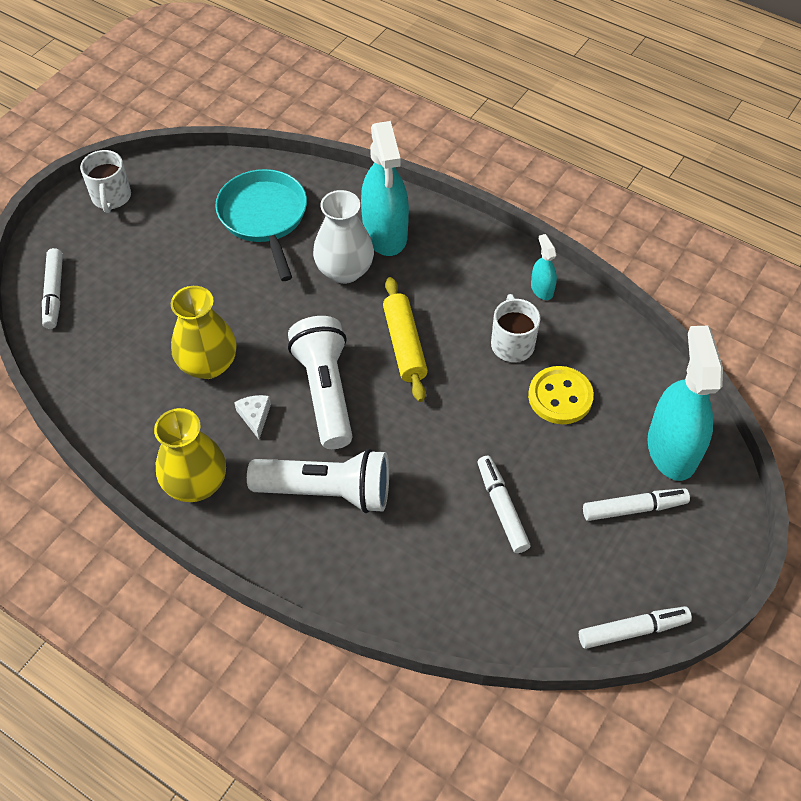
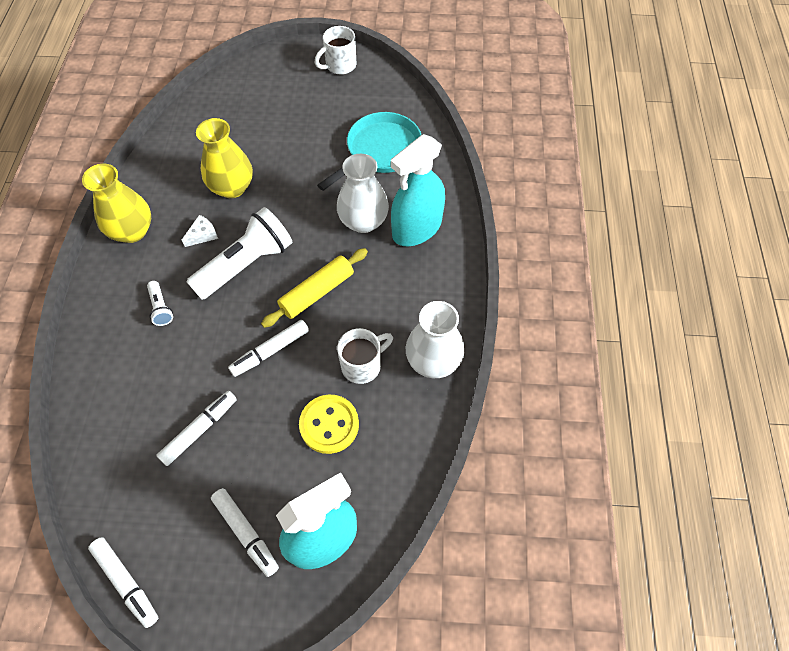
camera: 60 degrees right, 5 degrees up
white marker [42,248,63,329] -> white marker moved to [228,320,309,377]
white flashlight [247,449,389,513] -> white flashlight [147,281,173,326], size x0.44
turquoise spray bottle [531,234,557,300] -> white vase [406,301,464,378]

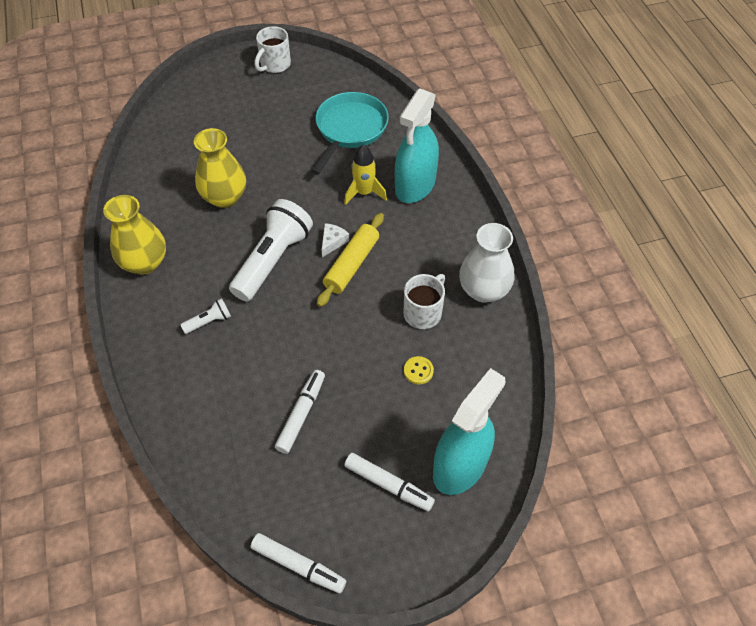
camera: 20 degrees left, 5 degrees down
white flashlight [147,281,173,326] -> white flashlight turned 75 degrees counterclockwise [181,298,231,334]
white cheese [182,215,218,247] -> white cheese moved to [322,223,349,257]
white marker [228,320,309,377] -> none
yellow button [299,395,359,454] -> yellow button [404,356,434,384], size x0.52
white vase [337,154,389,233] -> yellow rocket [344,145,387,205]

